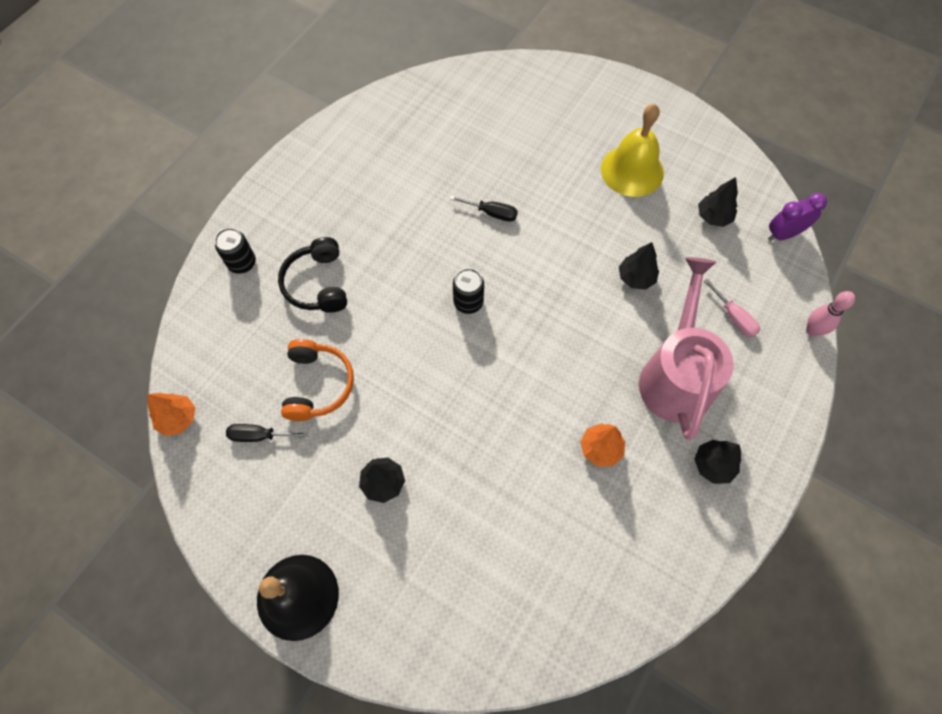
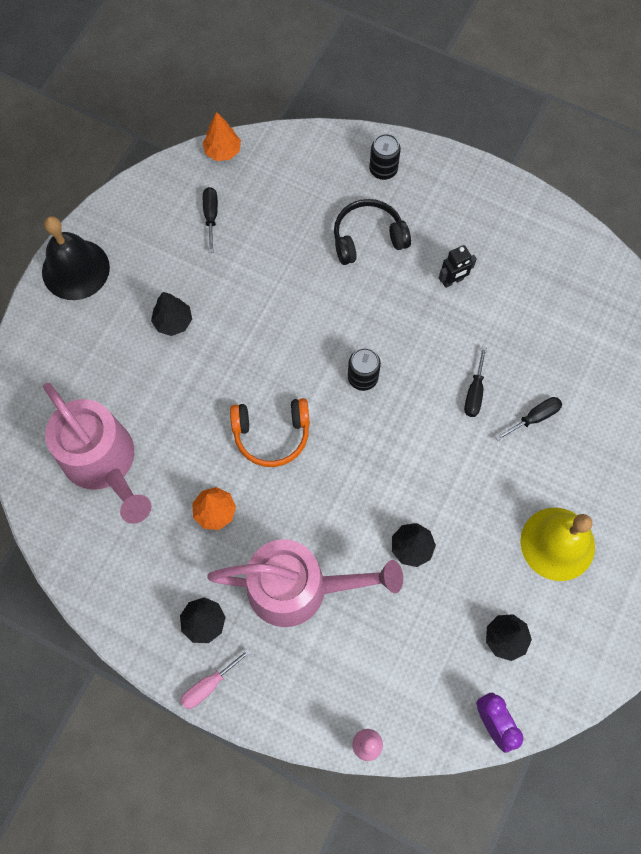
camera: 85 degrees right, 5 degrees up
orange headphones [281,339,354,421] -> orange headphones moved to [230,398,310,467]
pink screwdriver [704,279,760,337] -> pink screwdriver moved to [180,649,251,709]
none -> pink watering can [43,383,152,524]
none -> black robot [439,245,477,288]
none -> black screwdriver [495,397,562,441]

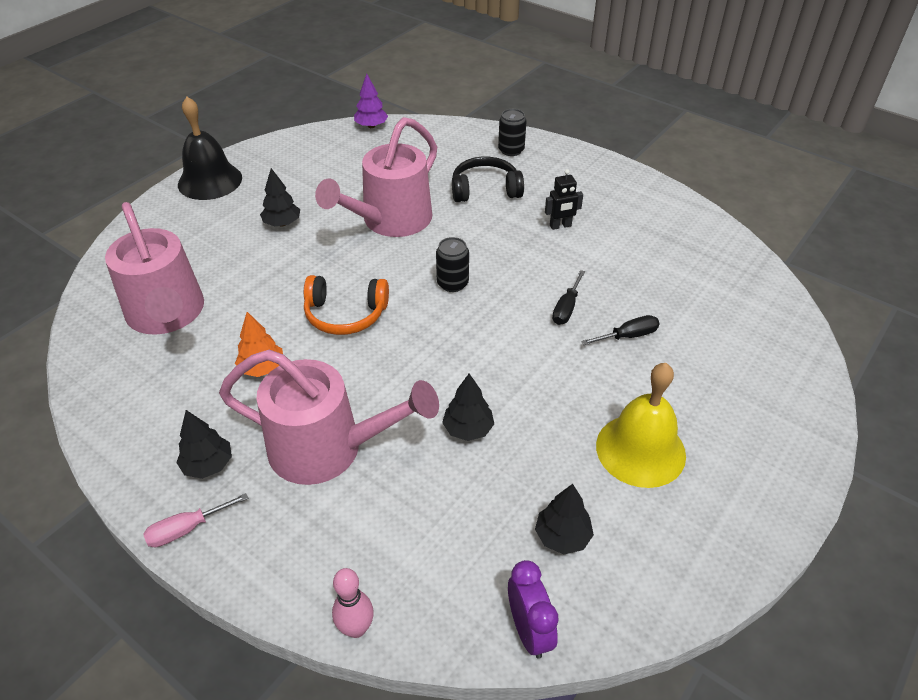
camera: 10 degrees right, 25 degrees down
orange tree [202,112,241,161] -> purple tree [354,74,388,128]
black screwdriver [203,187,218,253] -> none
none -> pink watering can [315,117,437,237]

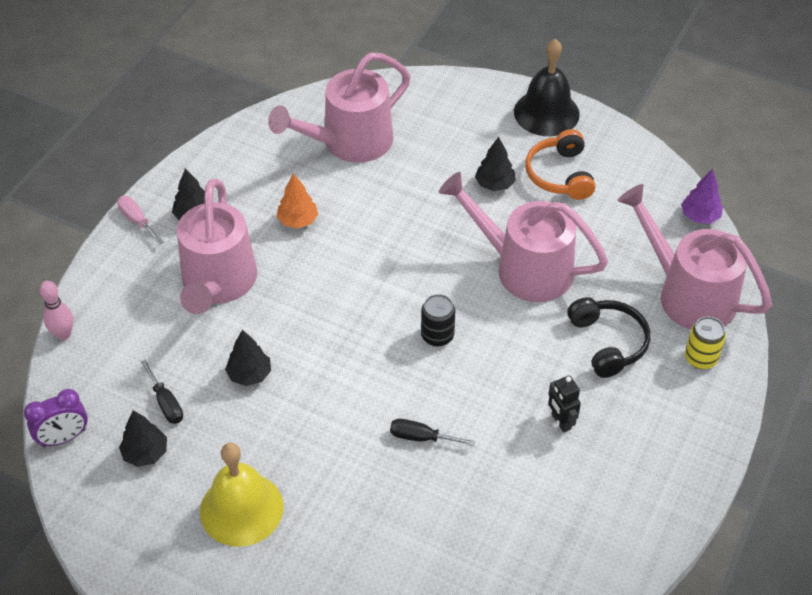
camera: 80 degrees right, 5 degrees up
orange headphones [304,275,389,335] -> orange headphones moved to [525,129,595,200]
black can [498,109,527,156] -> yellow can [685,317,726,369]
black screwdriver [581,315,660,345] -> black screwdriver moved to [141,359,183,424]
none -> pink watering can [617,184,772,330]

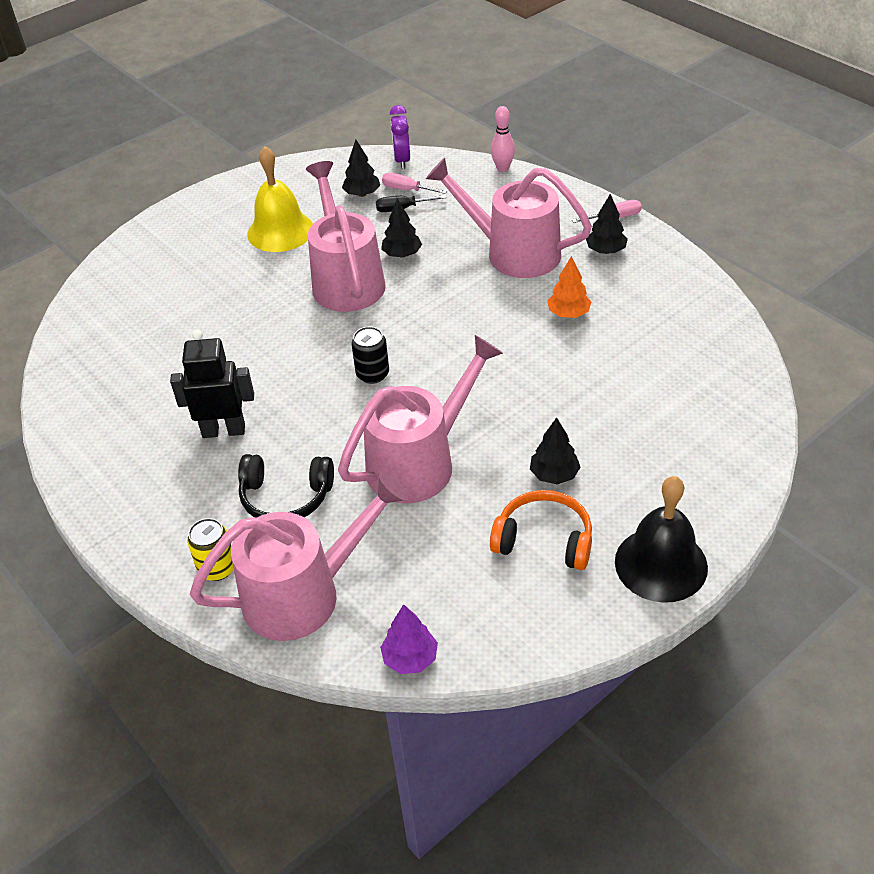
camera: 115 degrees right, 5 degrees down
pink watering can [268,52,411,163] -> pink watering can moved to [306,161,386,312]
black screwdriver [390,419,475,446] -> none
black robot [548,375,581,433] -> black robot [170,330,254,438], size x1.69
none -> pink screwdriver [382,173,447,194]

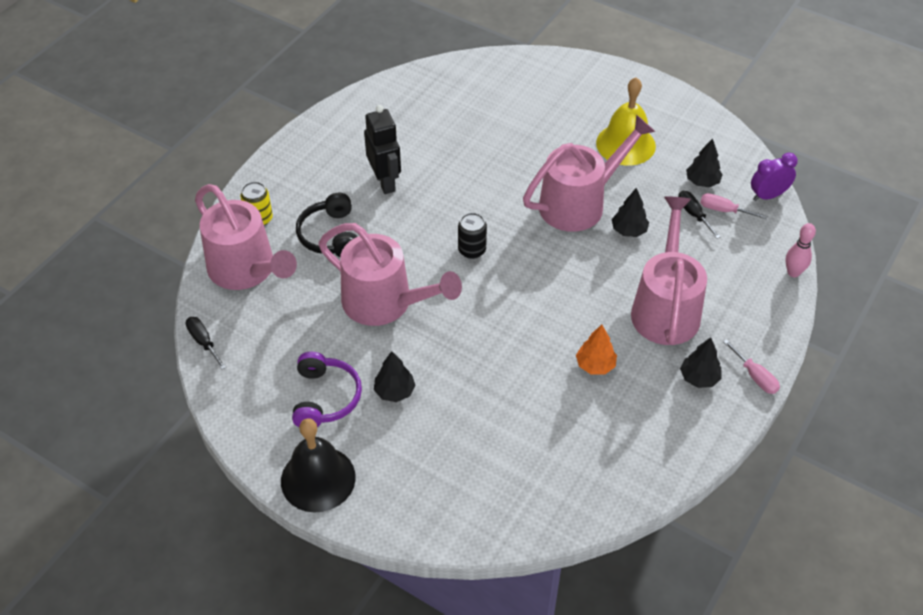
camera: 70 degrees right, 5 degrees up
purple tree [380,604,438,674] -> black screwdriver [186,317,226,369]
pink screwdriver [382,173,447,194] -> pink screwdriver turned 75 degrees counterclockwise [700,193,767,219]
orange headphones [490,490,592,570] -> purple headphones [292,352,362,427]

